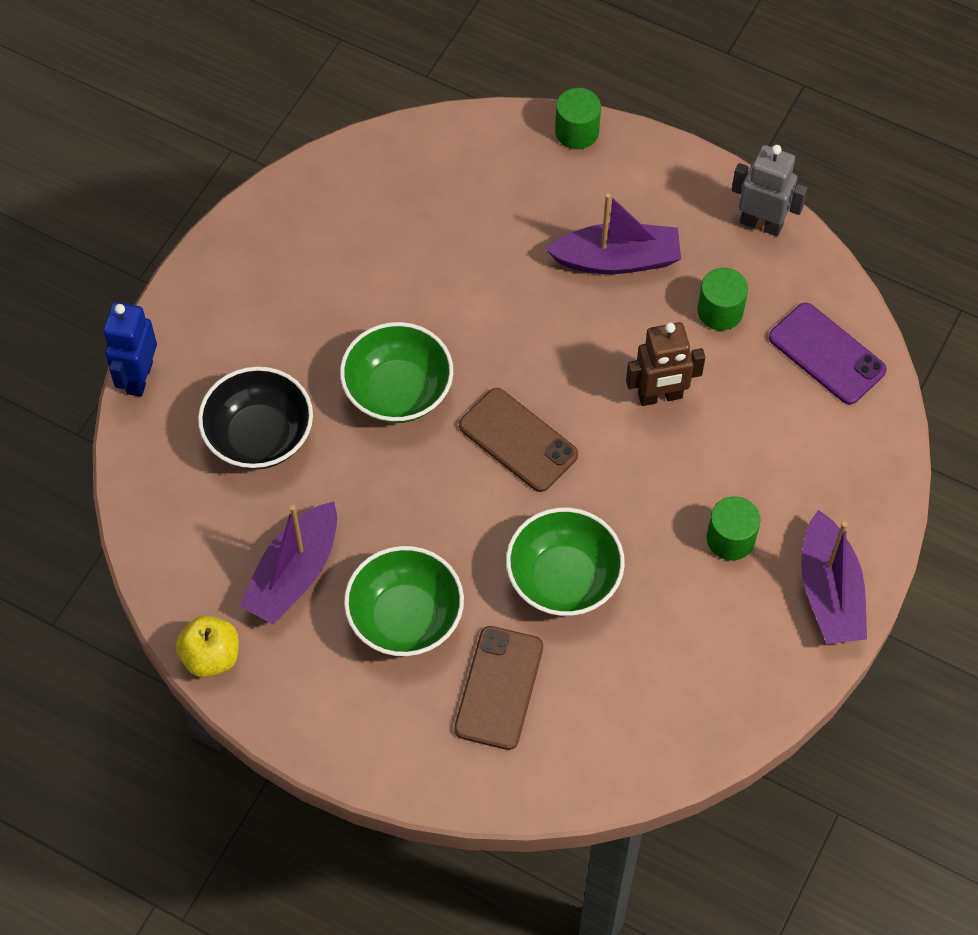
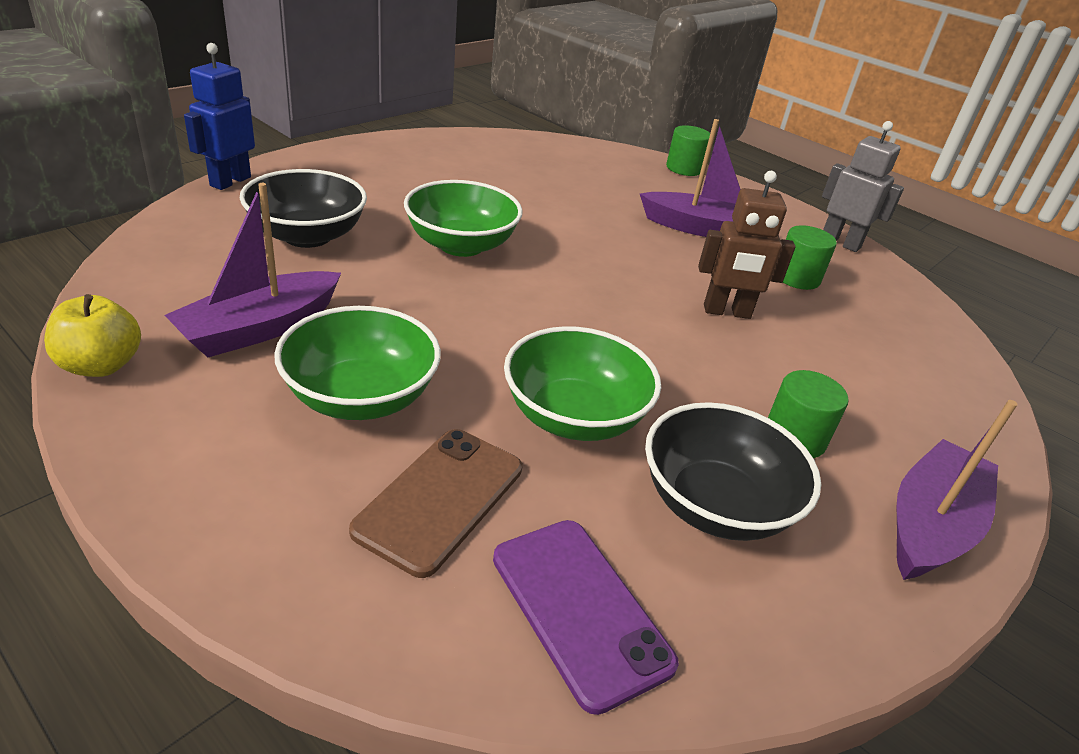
camera: 10 degrees right, 25 degrees down
brown phone [459,388,578,492] -> none
purple phone [769,302,887,405] -> purple phone moved to [493,520,679,715]
purple boat [801,510,867,644] -> purple boat turned 150 degrees counterclockwise [897,400,1018,580]
none -> black bowl [645,402,821,541]

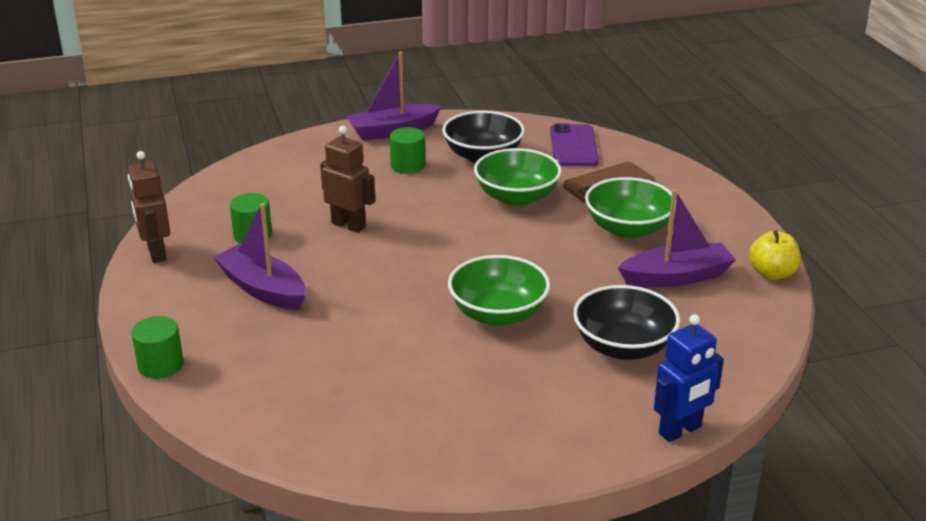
camera: 145 degrees left, 5 degrees down
grey robot [822,121,904,252] -> brown robot [128,151,170,263]

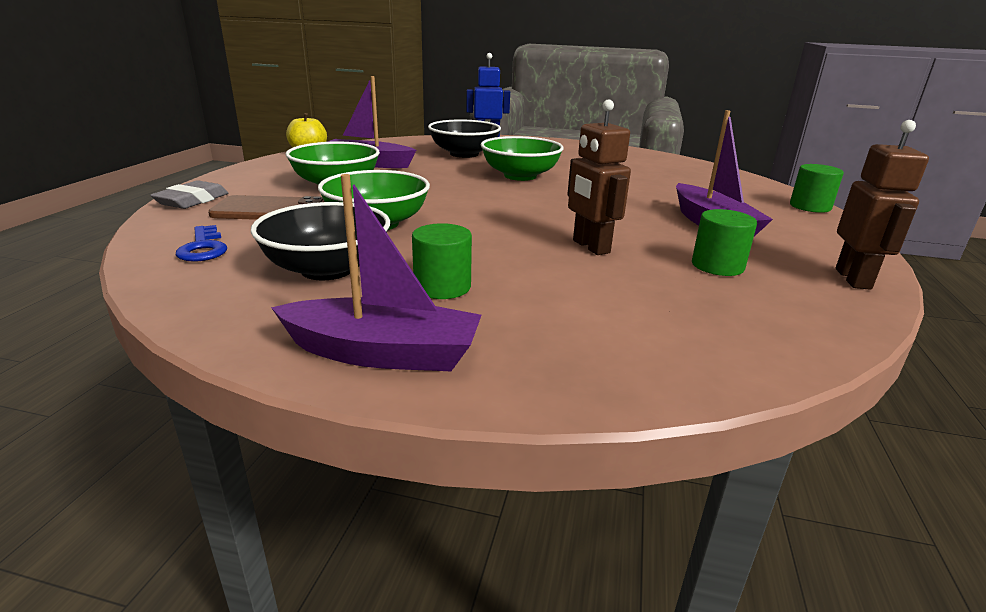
camera: 150 degrees left, 5 degrees down
purple phone [550,124,599,166] -> blue key [176,225,227,262]
none -> grey eraser [150,180,228,209]

